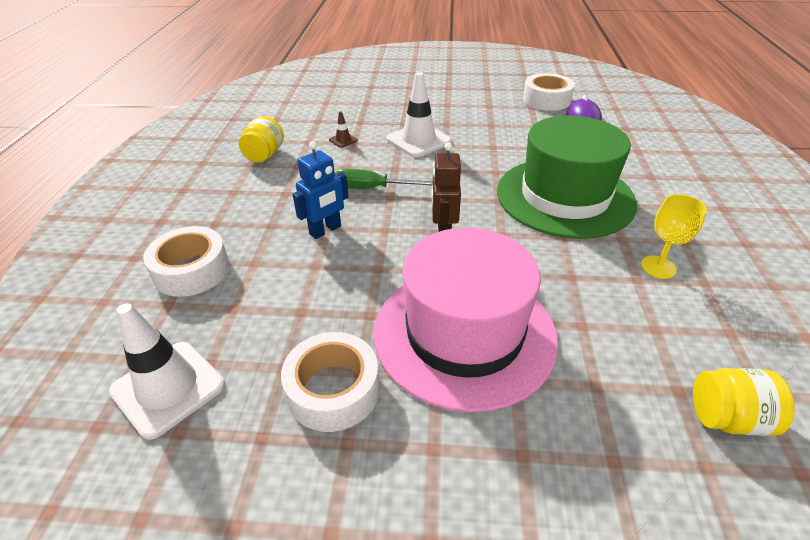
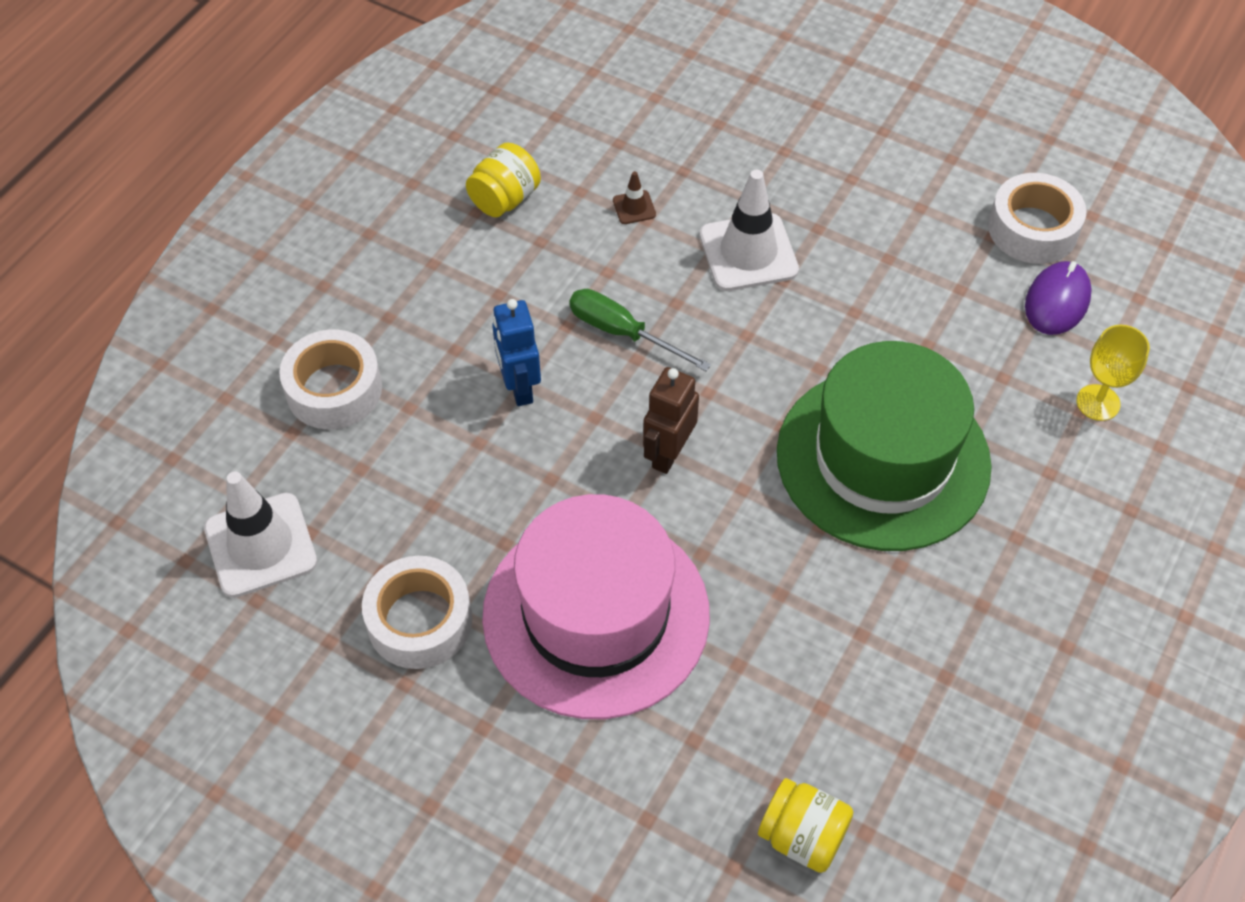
camera: 25 degrees right, 15 degrees up
blue robot [293,141,349,239] -> blue robot turned 90 degrees clockwise [492,299,541,406]
yellow goblet [641,194,707,279] -> yellow goblet moved to [1076,325,1150,421]

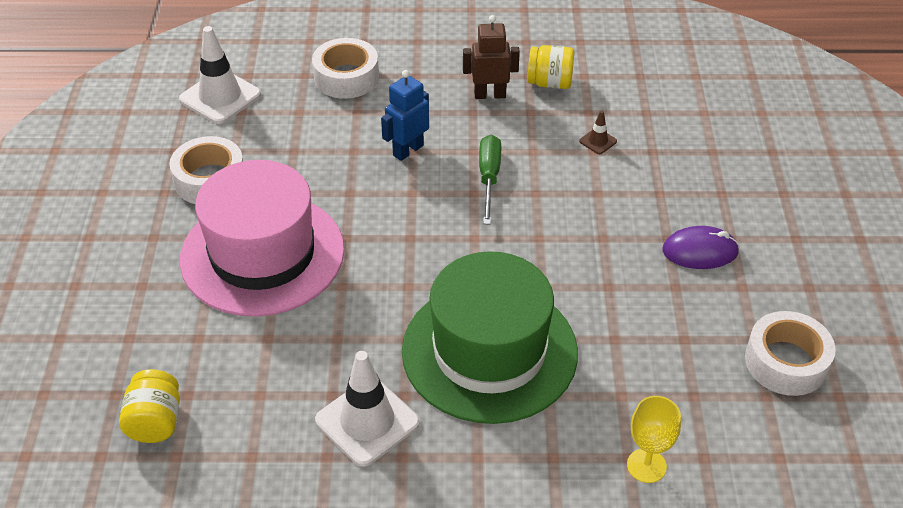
camera: 60 degrees right, 10 degrees down
brown robot [643,367,699,474] -> brown robot moved to [463,15,520,99]
white traffic cone [700,170,799,291] -> white traffic cone moved to [315,351,420,467]
purple mouse [1025,261,1092,335] -> purple mouse moved to [662,226,739,269]

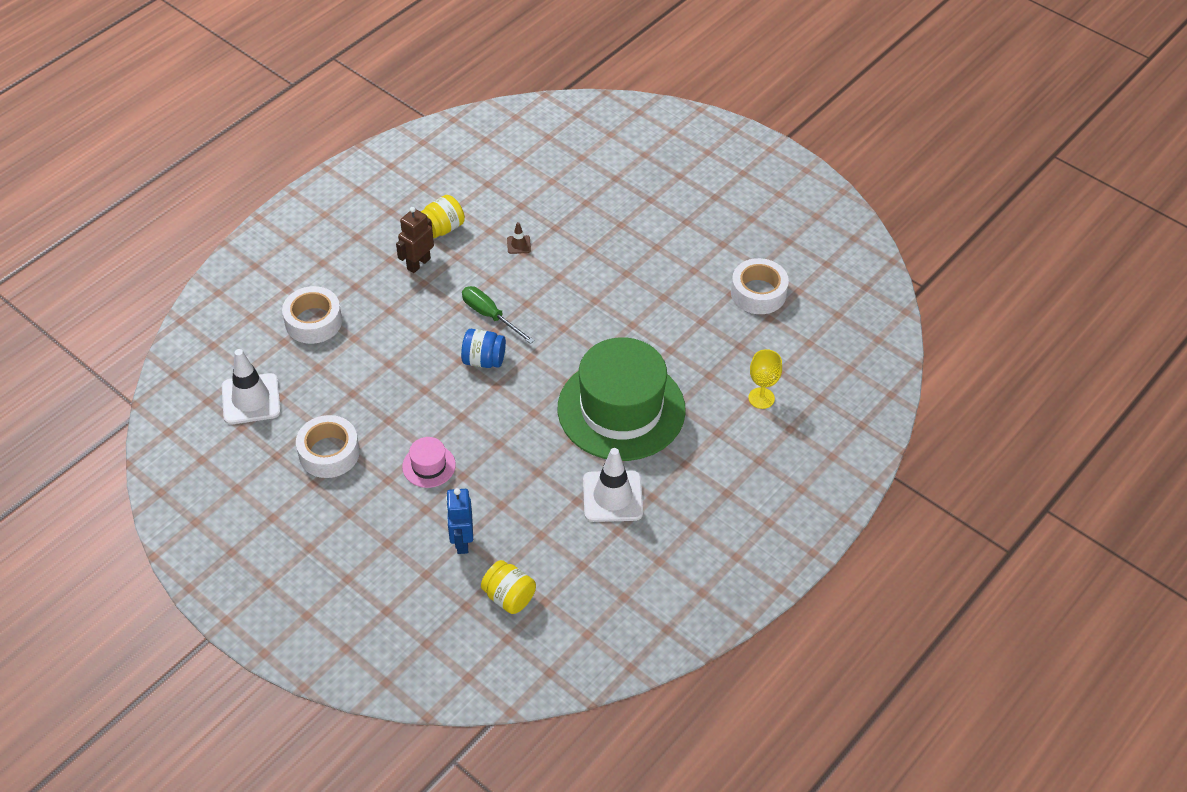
camera: 50 degrees left, 5 degrees up
pink hat [180,160,344,317] -> pink hat [402,437,456,488], size x0.40
blue robot [381,70,429,161] -> blue robot moved to [446,488,473,554]
purple mouse [662,226,739,269] -> none
none -> blue jar [461,329,506,368]

